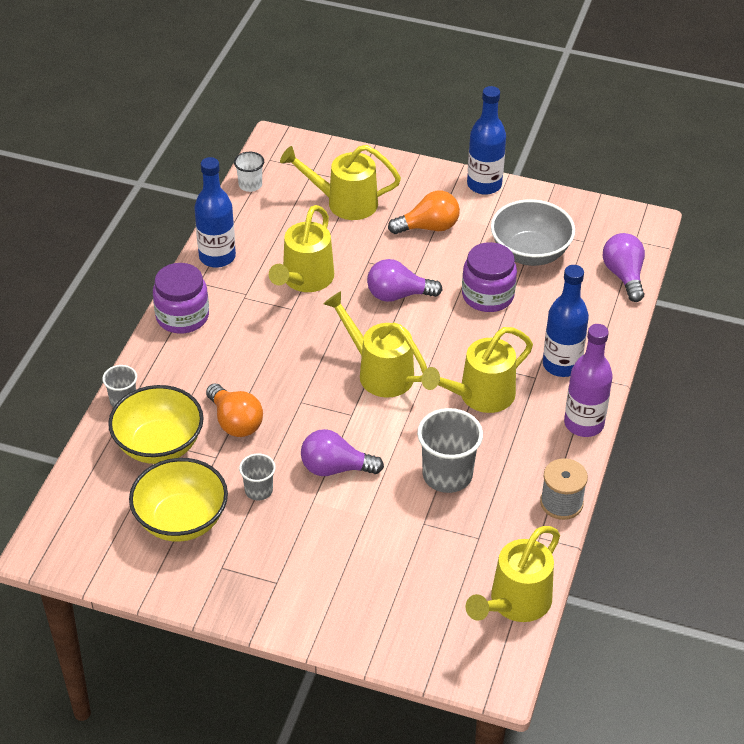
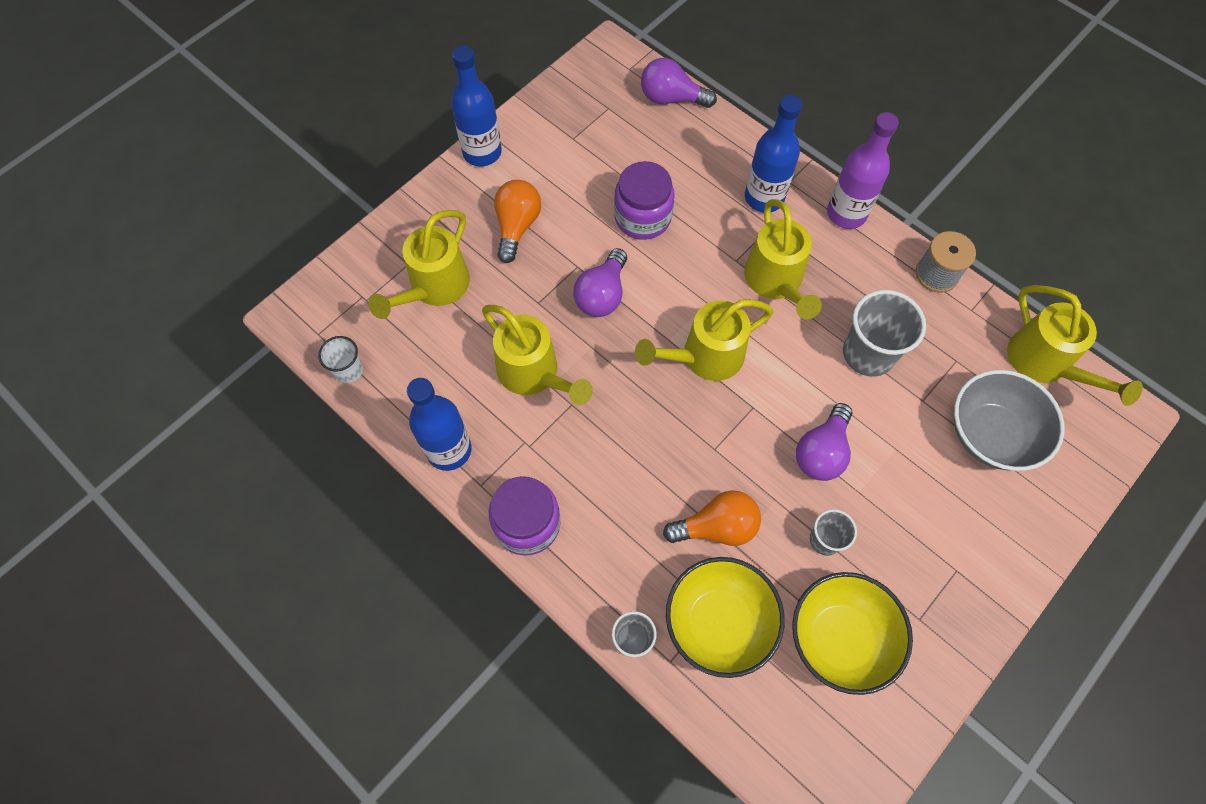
camera: 65 degrees left, 20 degrees up
grey bowl [491,199,575,266] -> grey bowl moved to [954,370,1065,471]

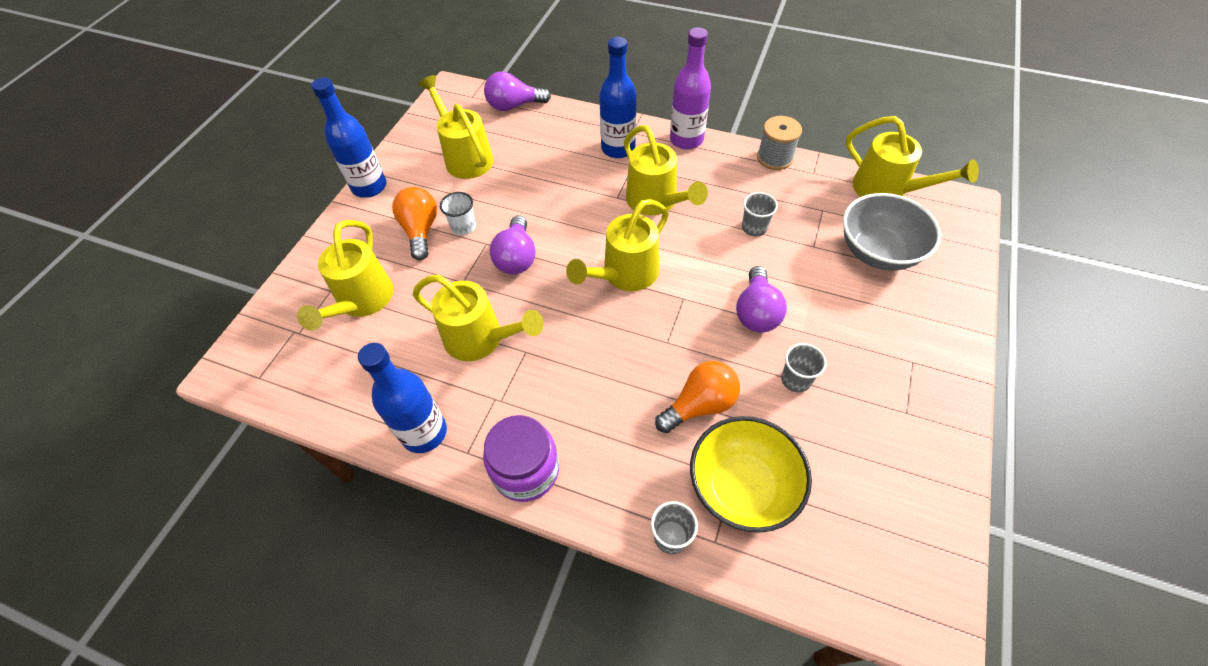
camera: 20 degrees left, 10 degrees down
white cup [318,336,363,383] -> white cup moved to [440,192,476,235]
purple jar [614,161,675,240] -> none
yellow bowl [792,572,913,695] -> none
grey cup [843,290,926,377] -> grey cup [742,192,778,237], size x0.55
none -> yellow watering can [418,75,494,179]

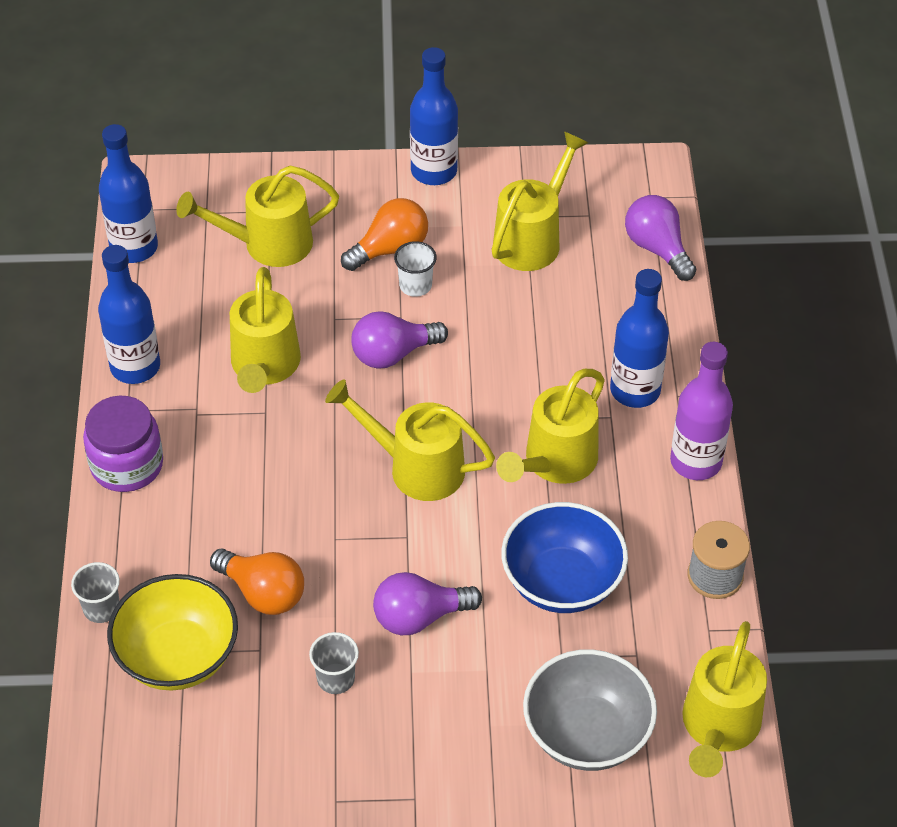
camera: 65 degrees right, 5 degrees down
grey cup [742,192,778,237] -> blue bowl [501,502,628,613]
none -> blue bottle [99,124,158,263]

